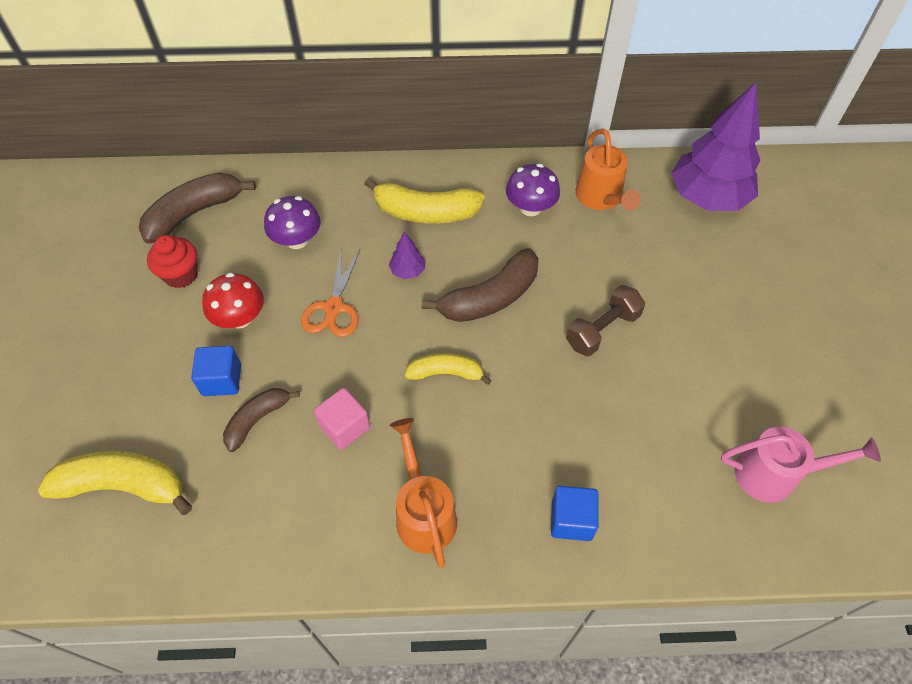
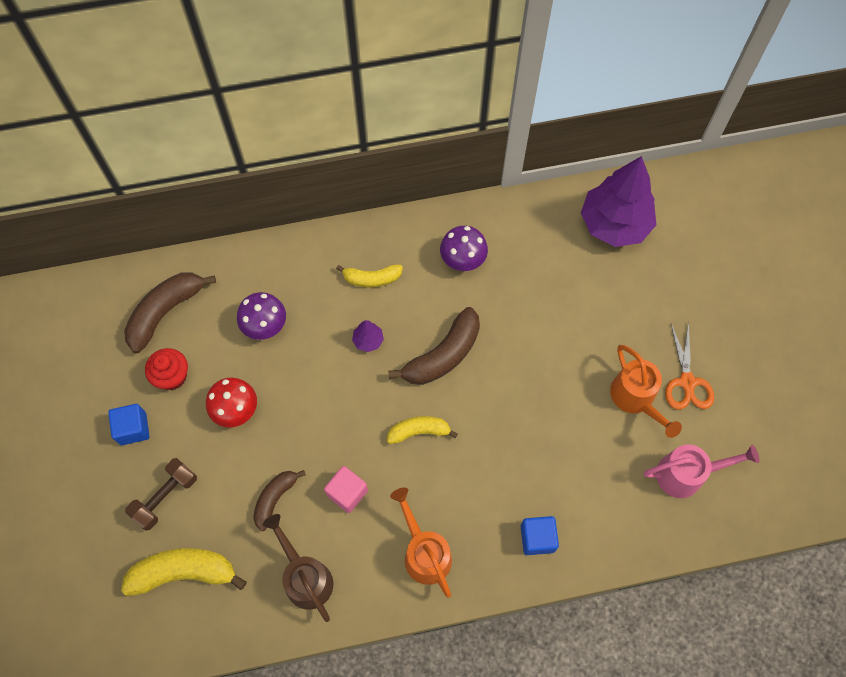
camera: 10 degrees left, 10 degrees up
blue cube [191,346,241,396] -> blue cube moved to [108,404,149,445]
orange scissors [301,249,360,337] -> orange scissors moved to [665,322,714,410]
yellow banana [364,178,485,224] -> yellow banana [336,265,403,287], size x0.61
brown dumbbell [566,285,645,356] -> brown dumbbell moved to [125,458,197,531]
orange watering can [575,128,641,211] -> orange watering can moved to [610,345,682,438]
none -> brown watering can [263,514,333,622]

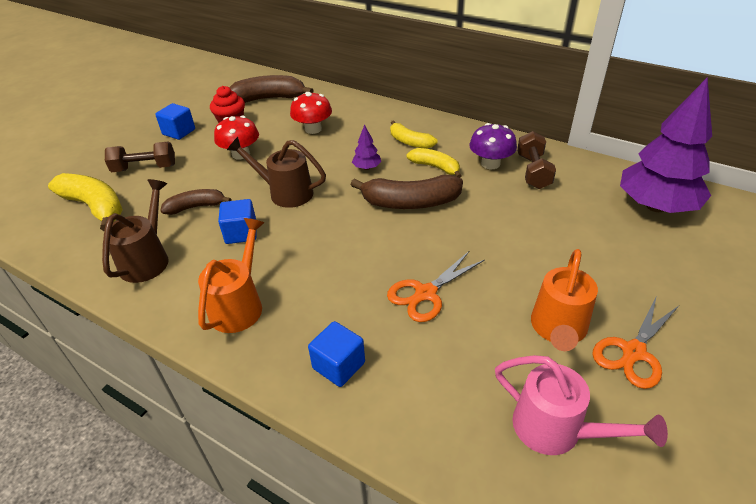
camera: 45 degrees right, 25 degrees down
purple mushroom [237,292,286,340] -> red mushroom [290,92,332,134]
pink cube [324,466,368,513] -> blue cube [218,199,257,244]
yellow banana [387,416,458,444] -> yellow banana moved to [406,148,462,178]
none -> brown watering can [227,137,326,208]
none -> orange scissors [387,251,485,322]
none -> brown dumbbell [517,131,556,189]

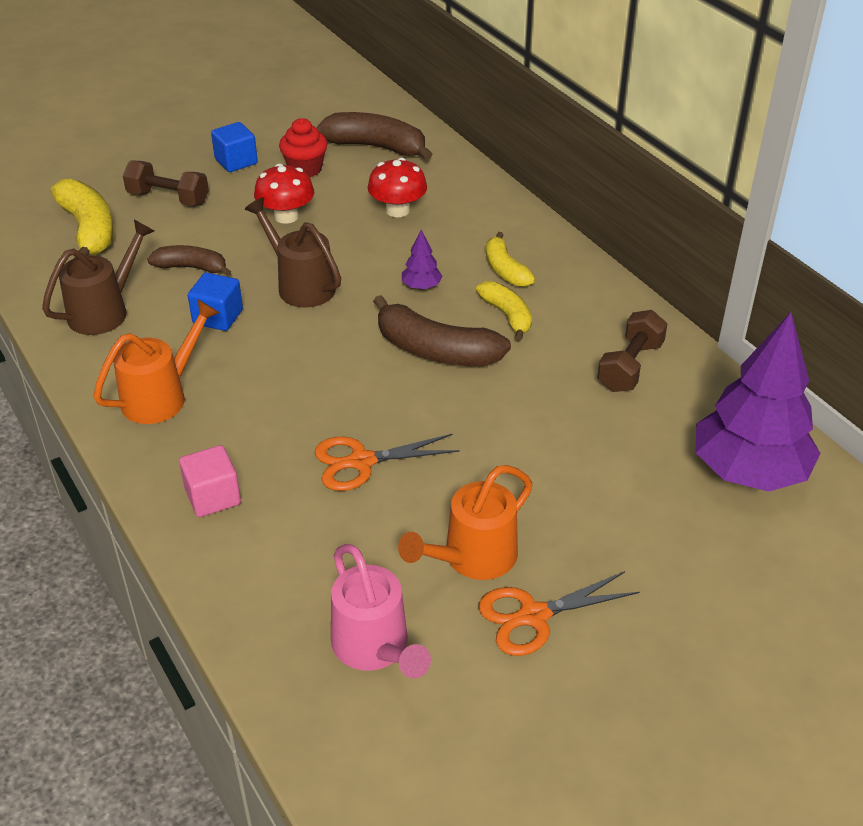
camera: 25 degrees right, 0 degrees up
blue cube [308,321,365,387] -> pink cube [179,445,241,517]
purple mushroom [469,123,517,169] -> none

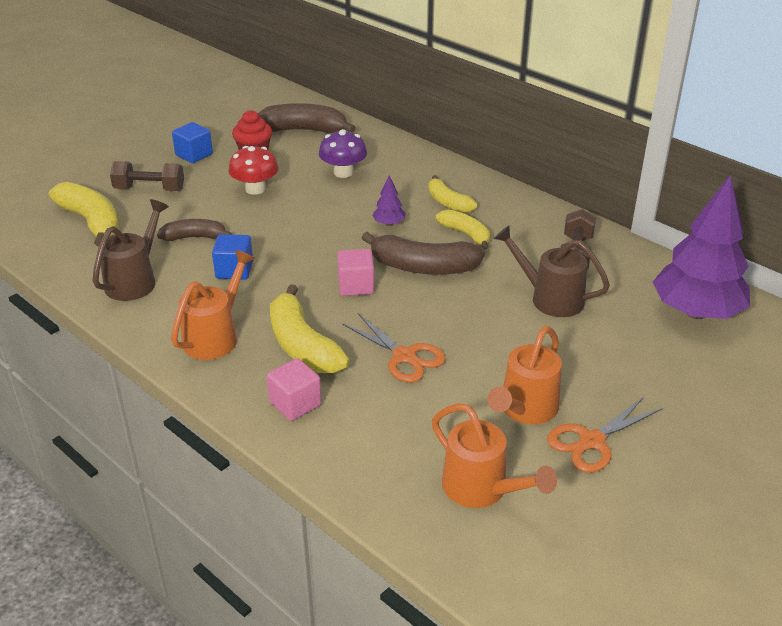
camera: 15 degrees left, 5 degrees down
brown watering can [245,197,341,307] -> brown watering can moved to [493,225,610,317]
orange scissors [314,434,460,491] -> orange scissors turned 105 degrees counterclockwise [342,313,446,383]
pink watering can [331,544,431,678] -> orange watering can [432,404,557,508]
red mushroom [367,158,427,217] -> purple mushroom [319,129,367,178]
none -> yellow banana [270,284,350,373]
none -> pink cube [337,249,374,296]

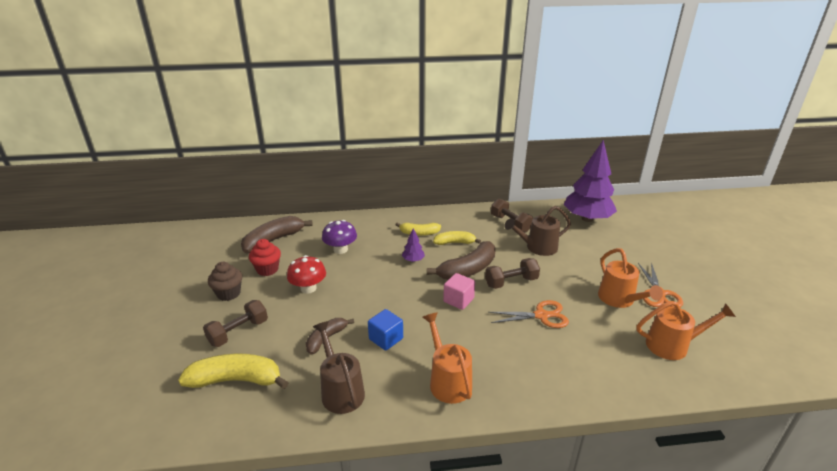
camera: 50 degrees left, 5 degrees down
blue cube [172,122,213,163] -> brown cupcake [208,262,242,301]
pink cube [267,358,322,421] -> none
yellow banana [270,284,350,373] -> none
none -> brown dumbbell [485,258,540,289]

